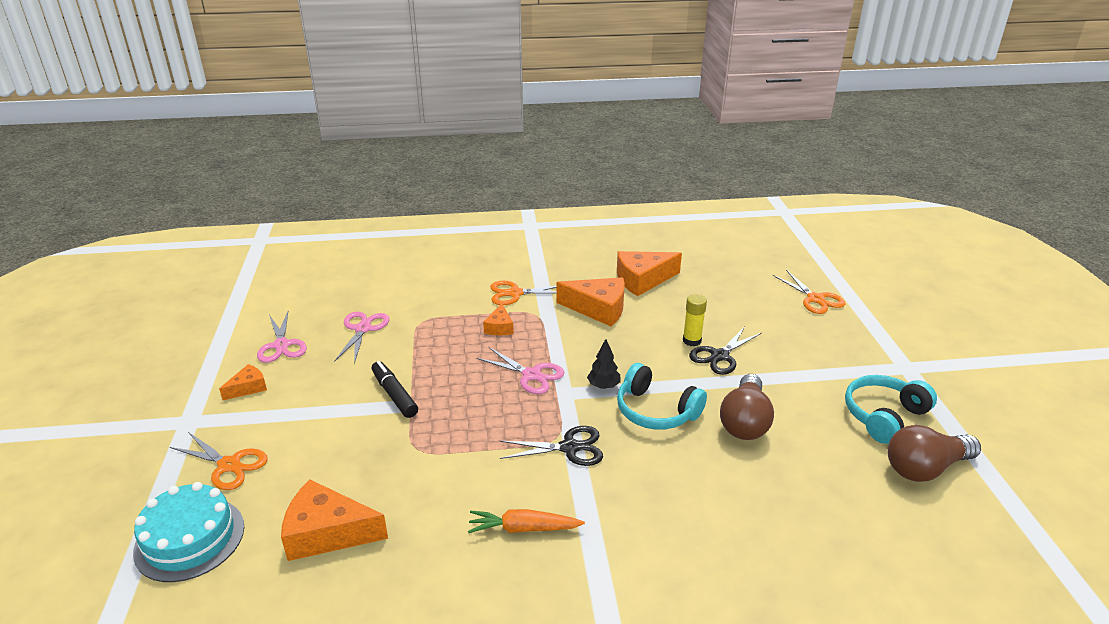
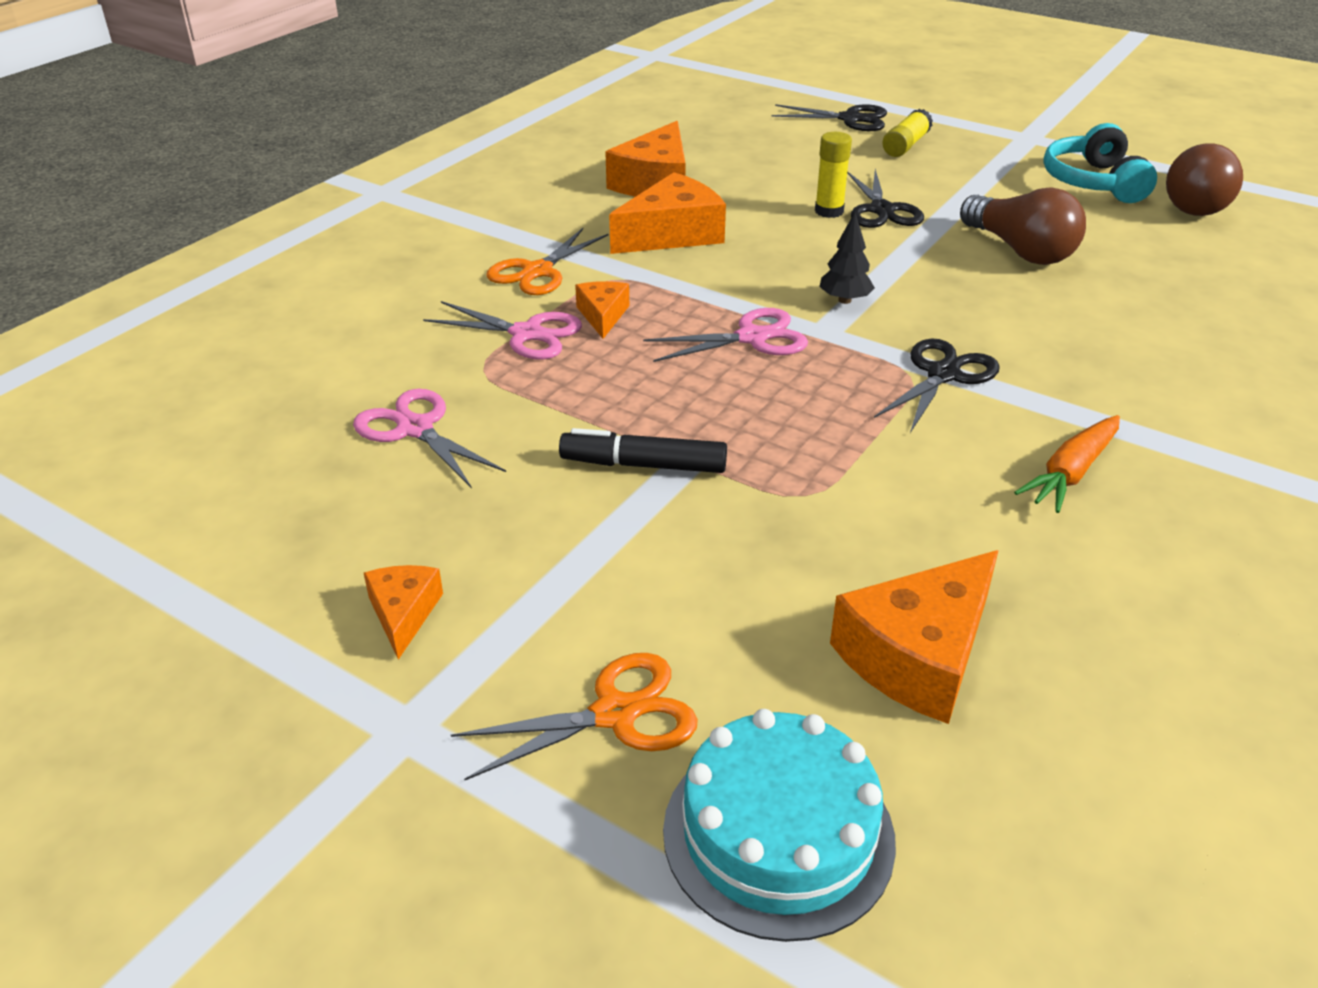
camera: 50 degrees left, 5 degrees up
pink scissors [257,312,307,363] -> pink scissors moved to [423,301,582,360]
orange cheese [483,303,514,335] -> orange cheese turned 135 degrees counterclockwise [575,281,629,339]
turquoise headphones [617,363,707,430] -> none
orange scissors [773,270,846,314] -> black scissors [771,104,887,131]
none -> yellow glue stick [883,109,933,157]

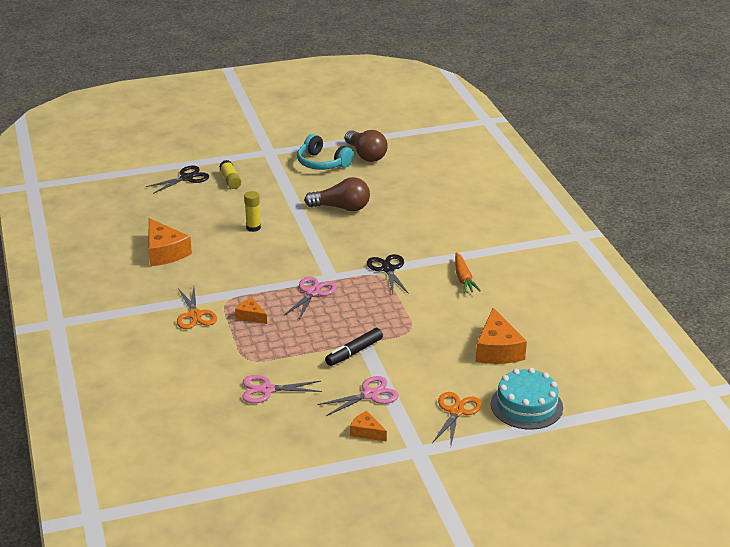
camera: 50 degrees left, 5 degrees down
pink scissors [423,301,582,360] -> pink scissors moved to [317,376,399,416]
orange cheese [609,172,726,254] -> none
black tree [819,212,875,304] -> none
black scissors [847,169,924,228] -> none

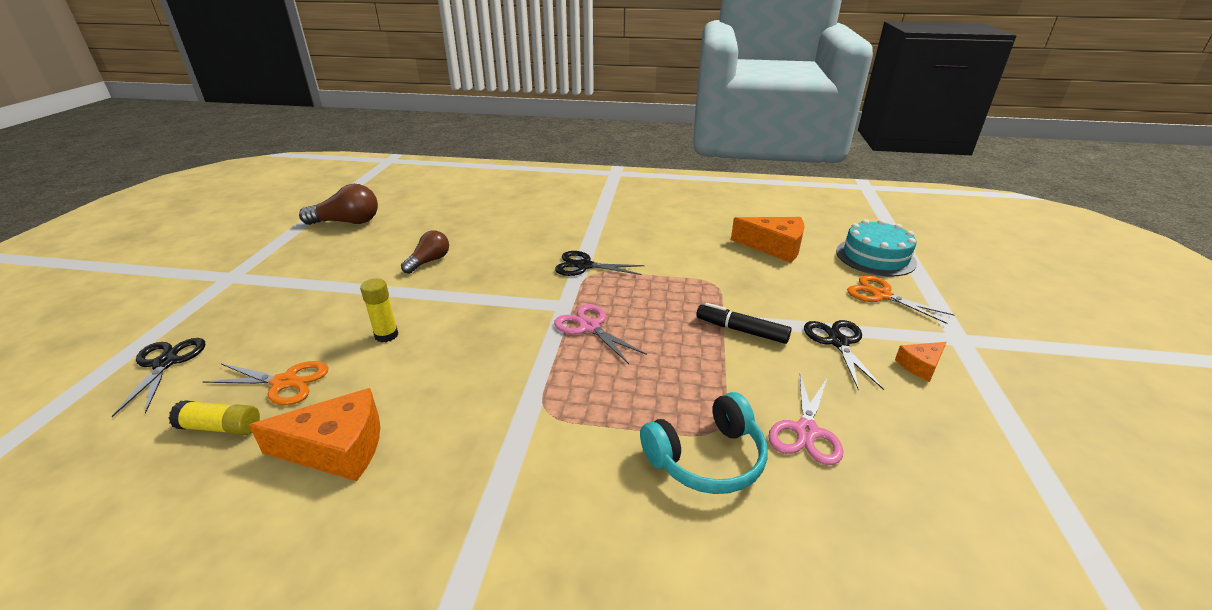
camera: 65 degrees left, 0 degrees up
orange scissors [177,287,217,329] -> orange scissors moved to [202,361,329,405]
yellow glue stick [219,160,241,189] -> yellow glue stick moved to [169,400,260,435]
orange cheese [235,298,267,324] -> none
turquoise headphones [297,134,354,170] -> turquoise headphones moved to [640,392,768,494]
brown light bulb [304,177,370,211] -> brown light bulb [401,230,449,274], size x0.66
pink scissors [317,376,399,416] -> black scissors [804,320,885,390]
black marker [325,328,383,366] -> black marker turned 135 degrees clockwise [696,303,792,344]
orange carrot [455,252,481,293] -> none

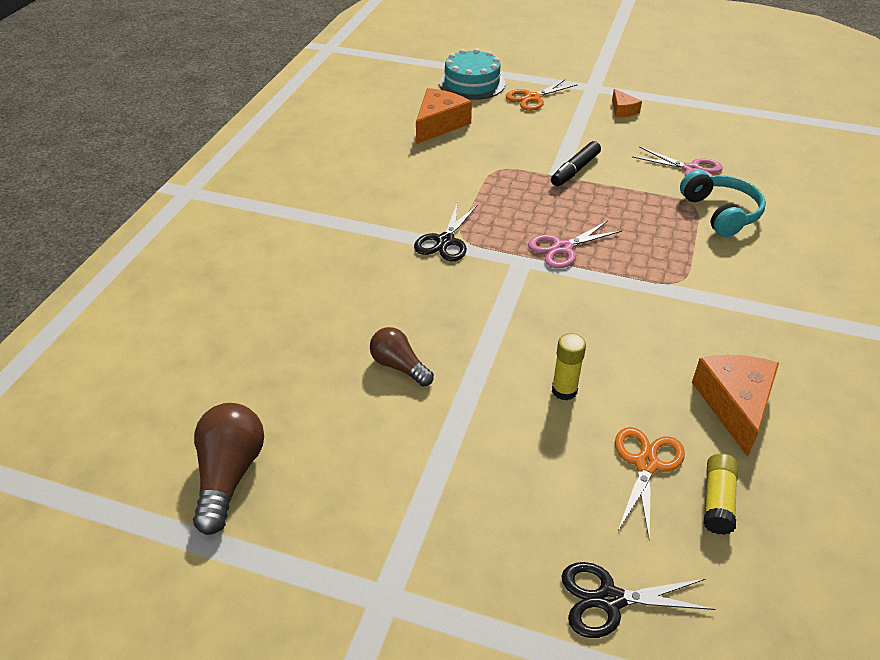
camera: 80 degrees left, 10 degrees up
black scissors [804,320,885,390] -> none

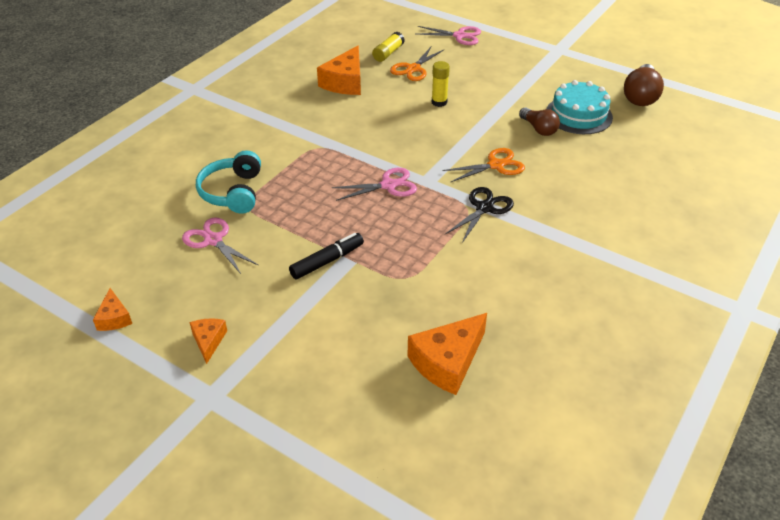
camera: 165 degrees left, 0 degrees up
turquoise cake [439,48,505,100] -> turquoise cake moved to [546,80,613,134]
orange scissors [505,79,577,111] -> orange scissors moved to [443,148,525,182]
black scissors [561,562,715,638] -> pink scissors [417,26,481,45]
none -> orange cheese [93,288,132,331]

